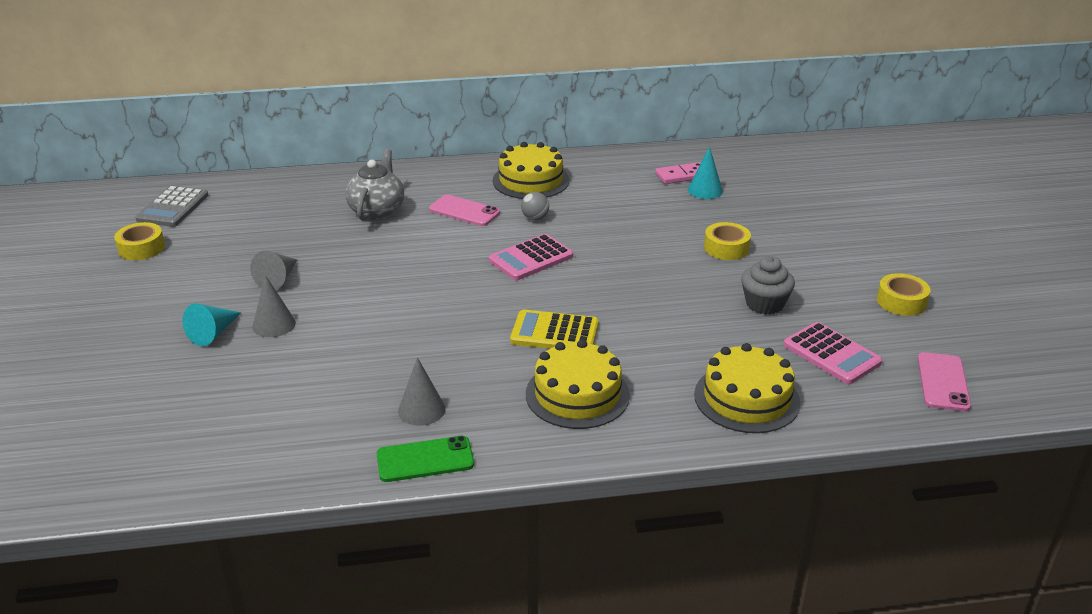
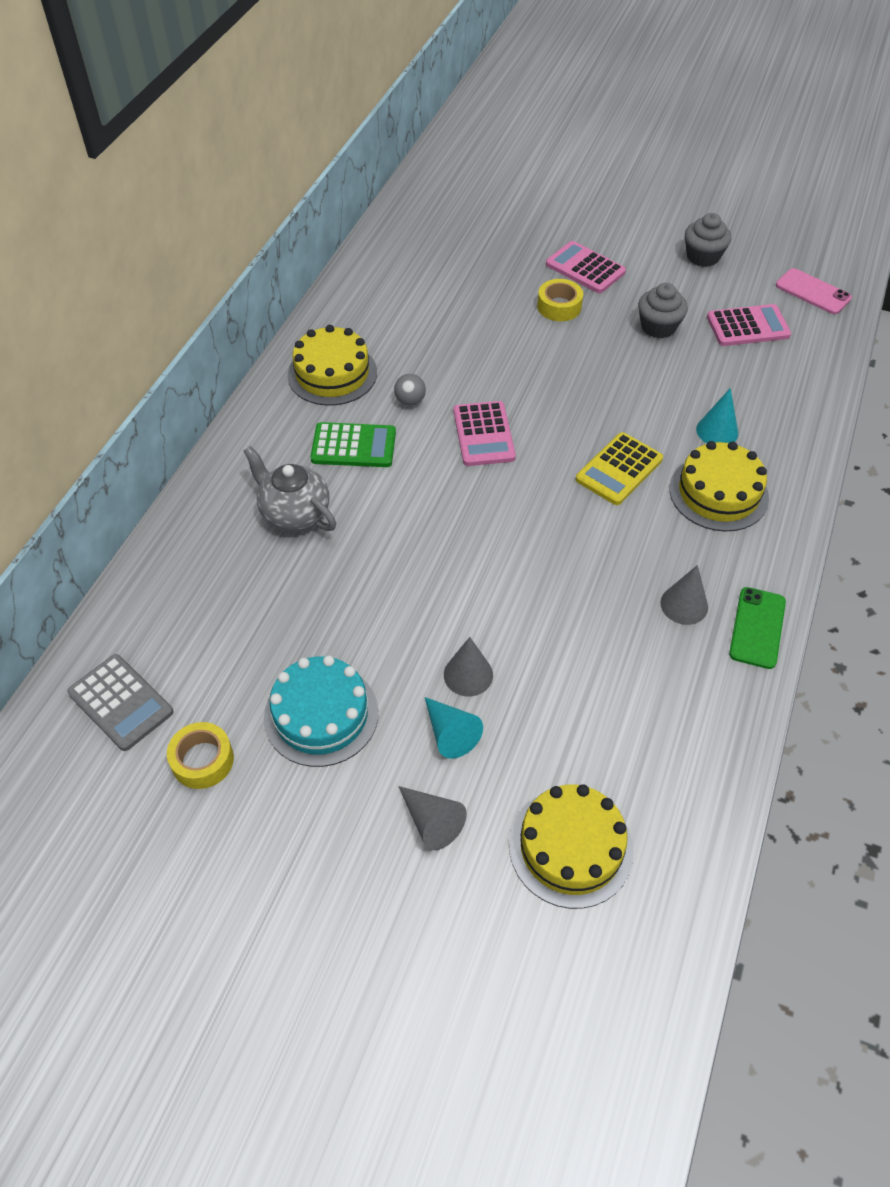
camera: 60 degrees left, 20 degrees up
grey cone [250,251,297,290] -> grey cone moved to [398,786,467,851]
pink phone [429,194,500,226] -> green calculator [310,422,396,467]
pink domino [655,162,701,184] -> none
turquoise cone [688,146,723,199] -> turquoise cone moved to [696,388,738,443]
yellow cake [694,343,801,433] -> yellow cake moved to [509,784,634,909]
yellow tape [877,273,931,316] -> grey cupcake [685,213,731,267]
none -> turquoise cake [264,655,378,767]
none -> pink calculator [546,241,626,293]

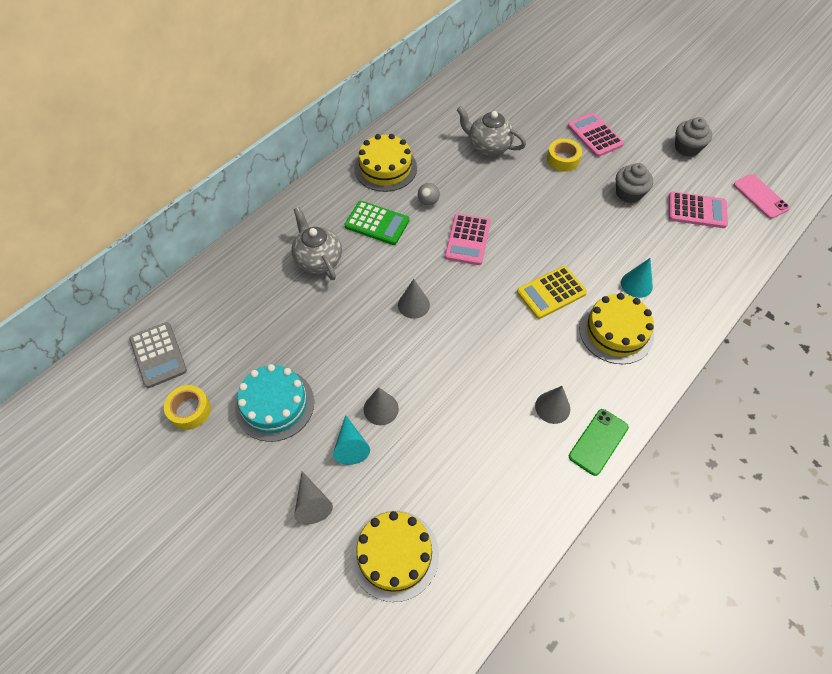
camera: 20 degrees right, 5 degrees up
none -> grey cone [398,279,430,319]
none -> grey teapot [457,106,526,156]

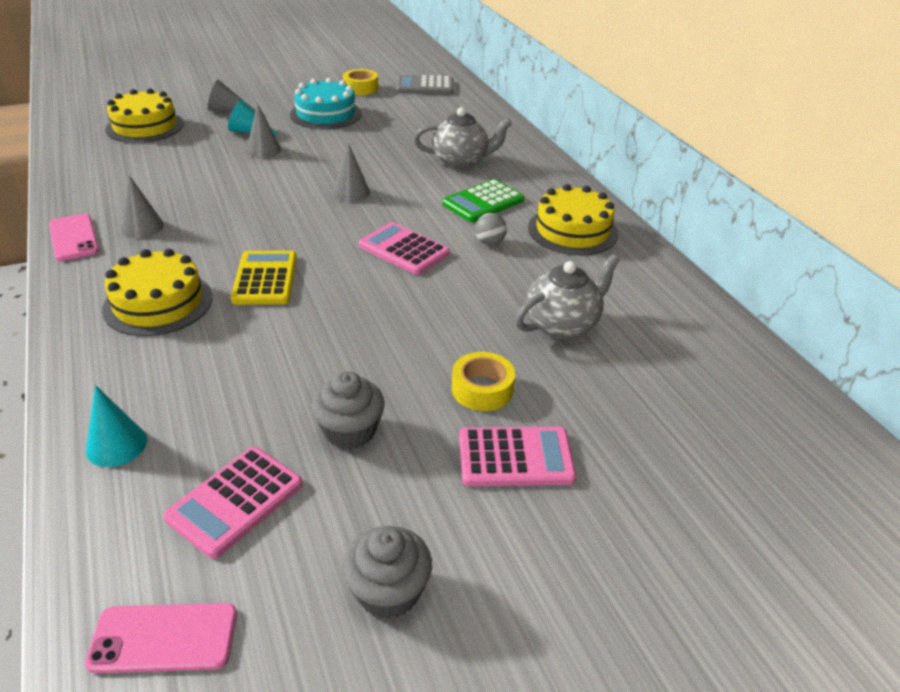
camera: 115 degrees right, 20 degrees down
green phone [569,409,629,476] -> pink phone [49,214,99,261]
turquoise cone [621,258,653,298] -> turquoise cone moved to [86,385,147,467]

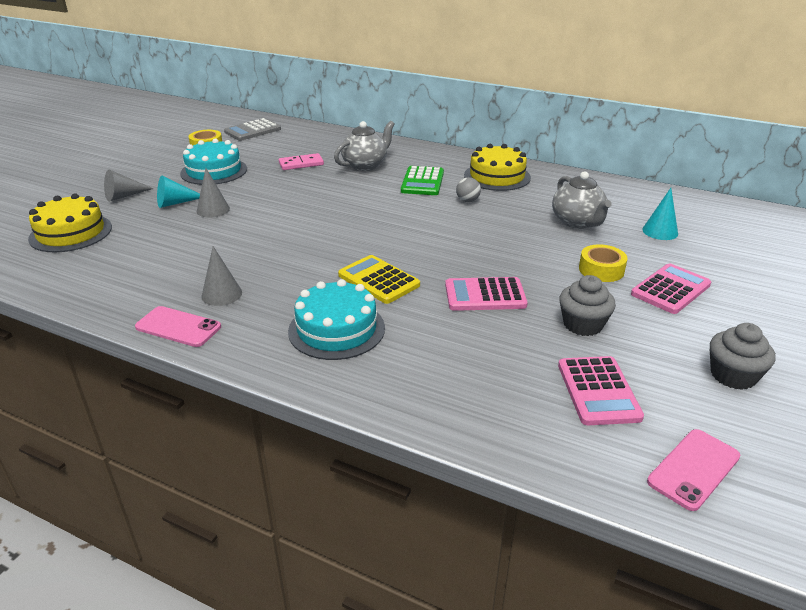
camera: 40 degrees left, 5 degrees down
turquoise cone [86,385,147,467] -> turquoise cone moved to [642,188,678,240]
yellow cake [102,249,213,336] -> turquoise cake [288,279,385,360]
grey cone [332,143,370,202] -> none
pink calculator [359,222,450,275] -> pink calculator moved to [445,277,528,311]
grey teapot [515,254,620,339] -> grey teapot turned 150 degrees clockwise [552,171,612,229]
none -> pink domino [279,153,324,170]

